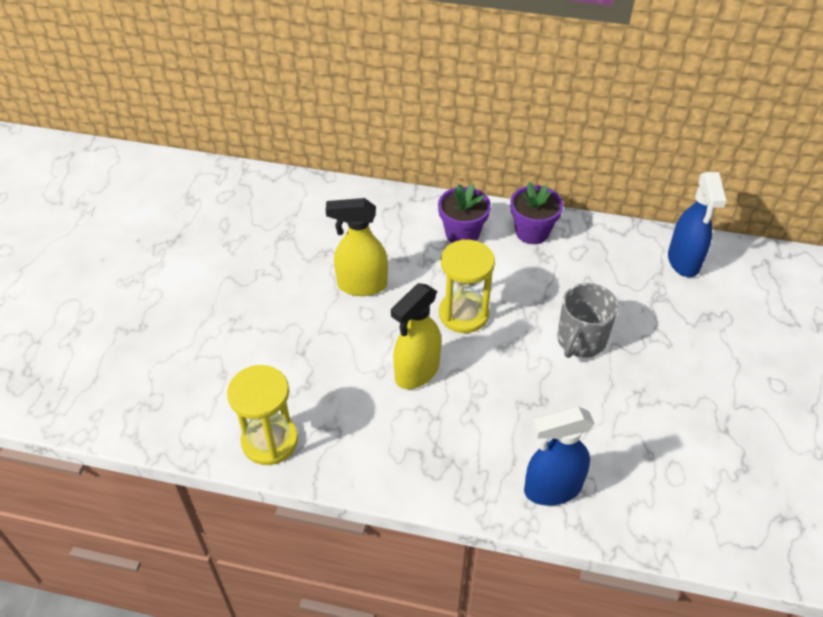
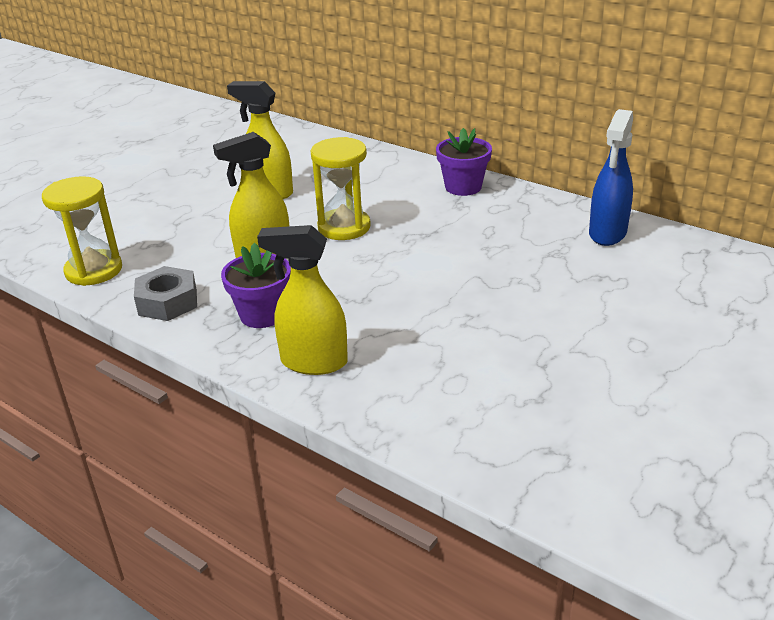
camera: 25 degrees right, 15 degrees down
purple flower pot [438,184,491,243] -> purple flower pot moved to [221,243,291,328]
blue spray bottle [524,406,595,506] -> yellow spray bottle [257,225,348,375]
grey mug [557,283,618,358] -> none
none -> grey nut [134,266,197,321]

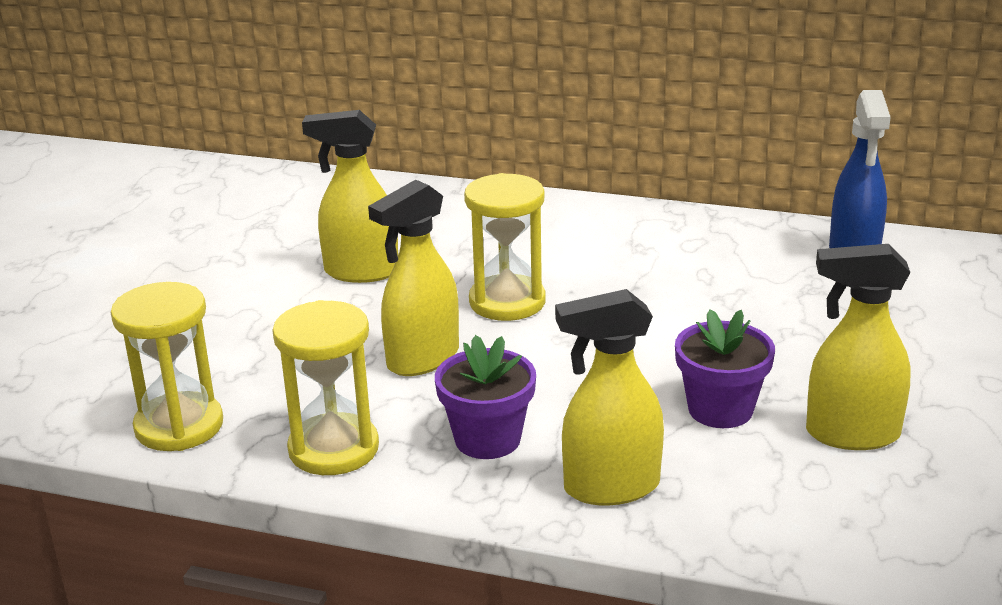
camera: 20 degrees left, 5 degrees down
grey nut [134,266,197,321] -> yellow hourglass [272,300,379,475]
purple flower pot [436,128,492,196] -> purple flower pot moved to [675,309,775,428]
none -> yellow spray bottle [806,244,911,450]

